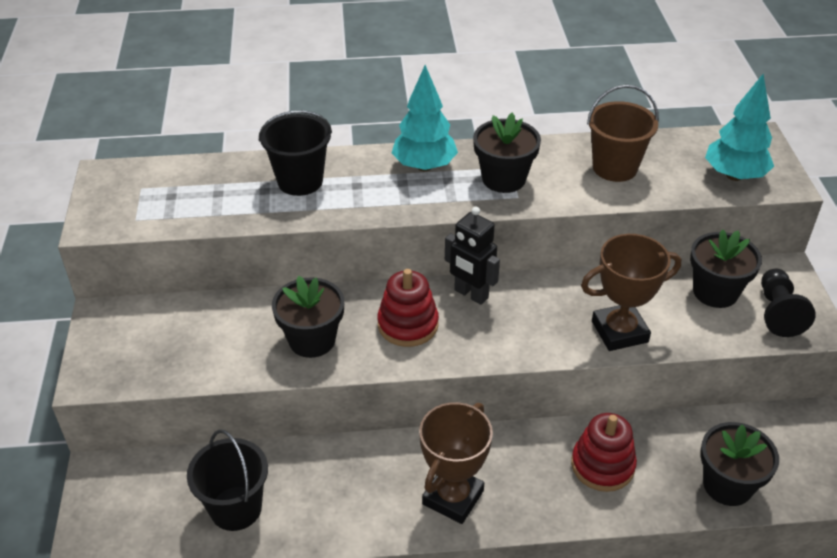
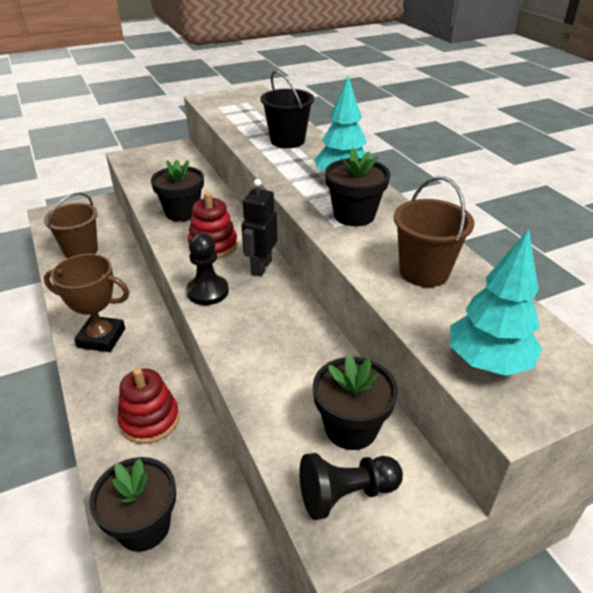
camera: 70 degrees right, 5 degrees down
black bucket [187,429,268,531] -> brown bucket [44,192,98,258]
brown trophy [581,234,681,351] -> none
none -> black pawn [186,233,229,305]

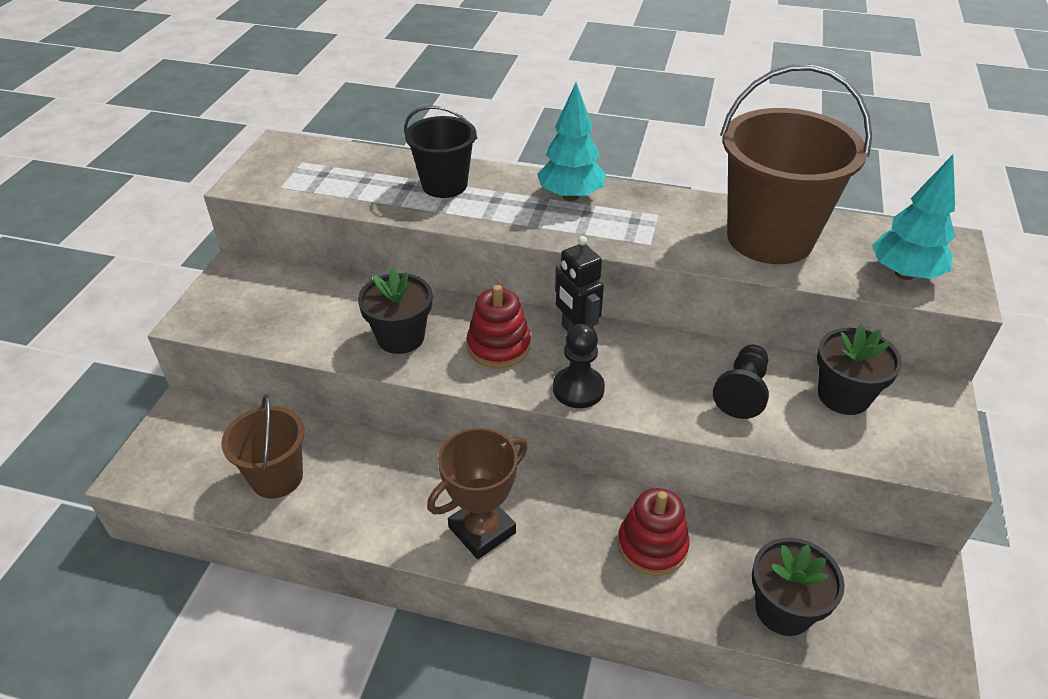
camera: 50 degrees left, 5 degrees up
black pawn [299,453,403,520] -> black pawn moved to [713,345,769,419]
black flower pot [325,148,390,226] -> none
brown bucket [394,176,474,287] -> brown bucket [720,64,872,264], size x1.73

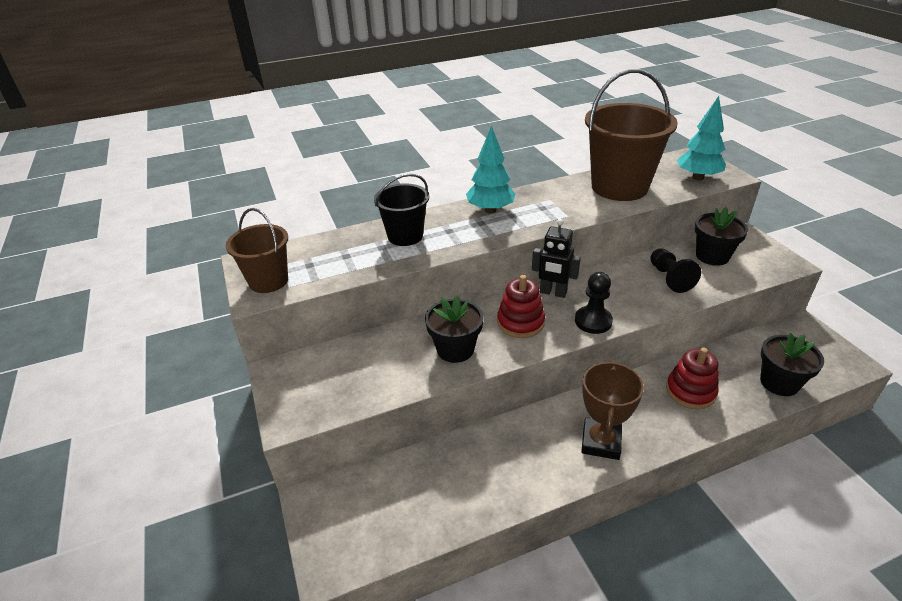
camera: 35 degrees left, 5 degrees down
brown bucket [221,394,305,498] -> brown bucket moved to [226,208,288,293]

